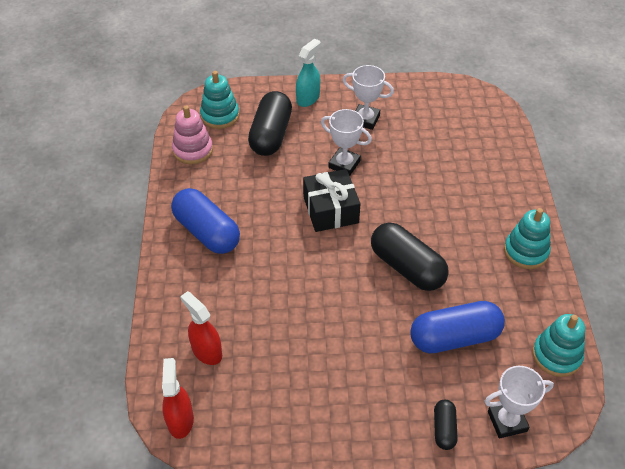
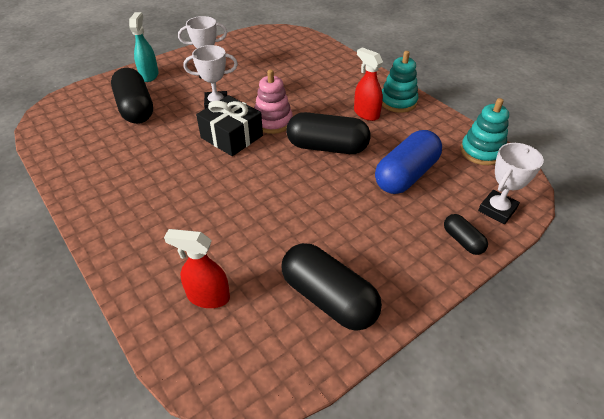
camera: 35 degrees left, 5 degrees down
red spray bottle [162,358,194,439] -> red spray bottle moved to [354,47,383,121]
blue capsule [171,188,240,254] -> none
pink stacking toy [172,105,213,164] -> pink stacking toy moved to [254,70,293,134]
turquoise stacking toy [200,71,239,129] -> none
none -> black capsule [282,243,382,331]

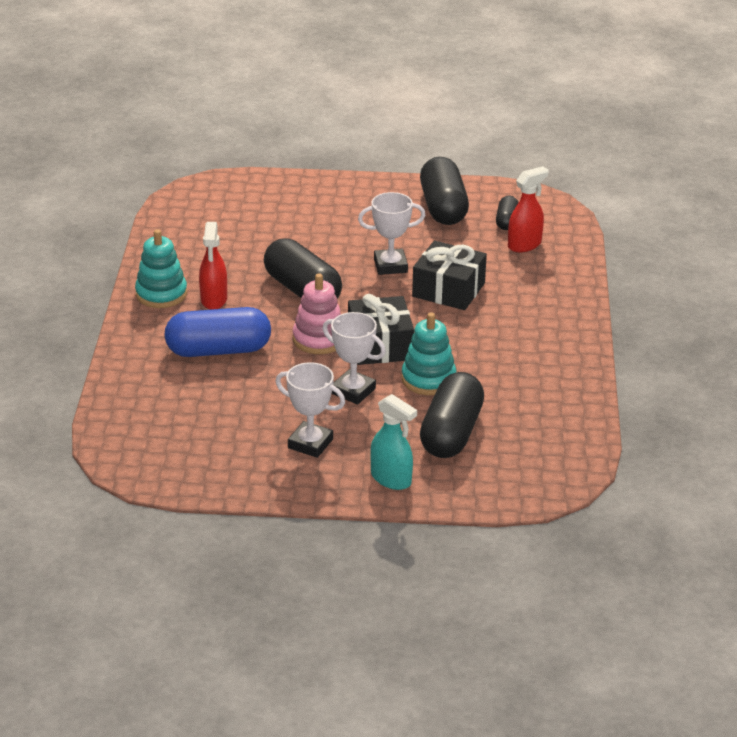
camera: 140 degrees left, 10 degrees down
turquoise spray bottle [129,12,159,82] -> turquoise spray bottle turned 90 degrees counterclockwise [370,394,417,490]
red spray bottle [164,229,230,308] -> red spray bottle turned 90 degrees counterclockwise [508,166,549,252]
blue capsule [375,130,442,194] -> blue capsule moved to [164,307,271,357]
black capsule [444,214,488,255] -> black capsule moved to [496,196,519,230]
turquoise stacking toy [461,98,509,165] -> turquoise stacking toy moved to [402,312,457,395]
white trophy [478,143,544,224] -> white trophy moved to [358,192,426,275]
none -> black gift [412,241,487,310]

